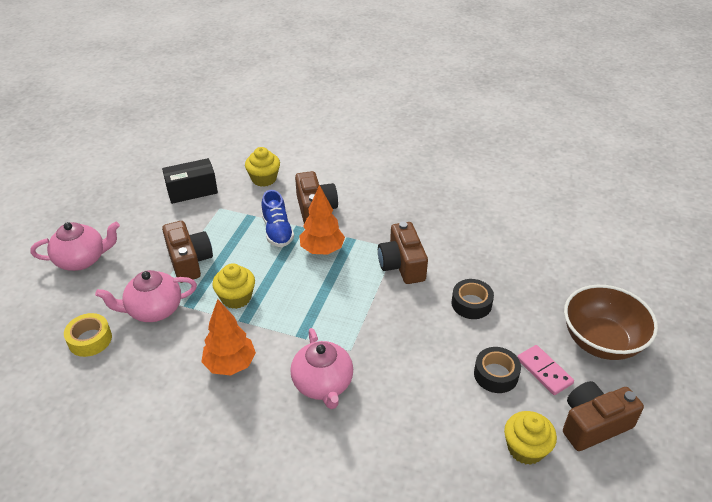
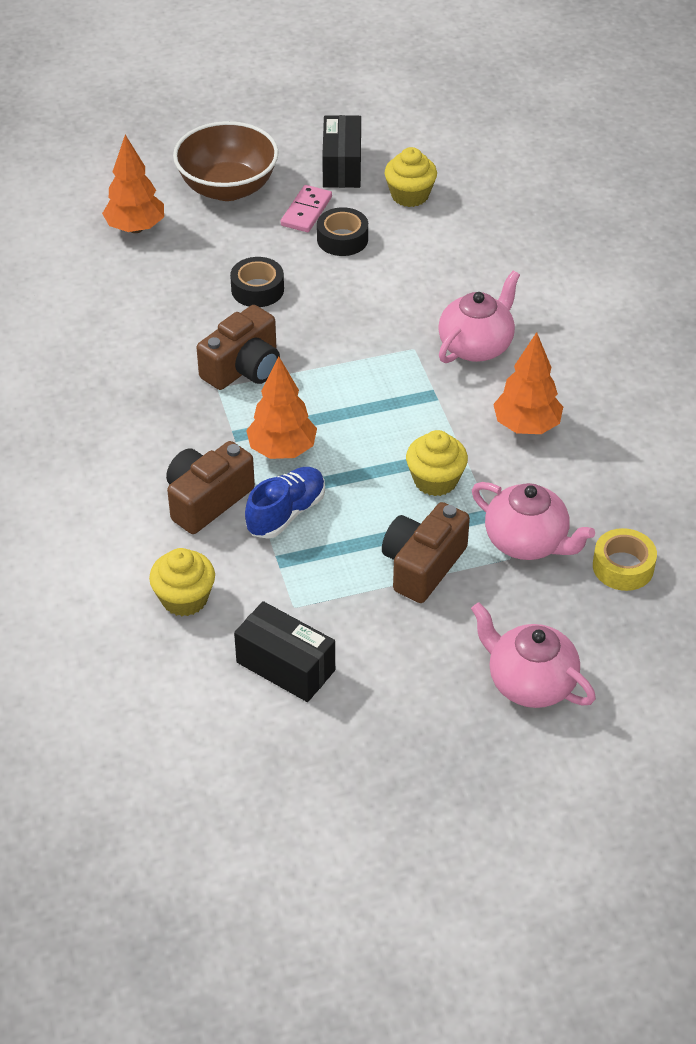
camera: 125 degrees left, 5 degrees up
brown camera [563,381,644,451] -> black box [322,115,361,188]
none -> orange tree [102,135,164,233]

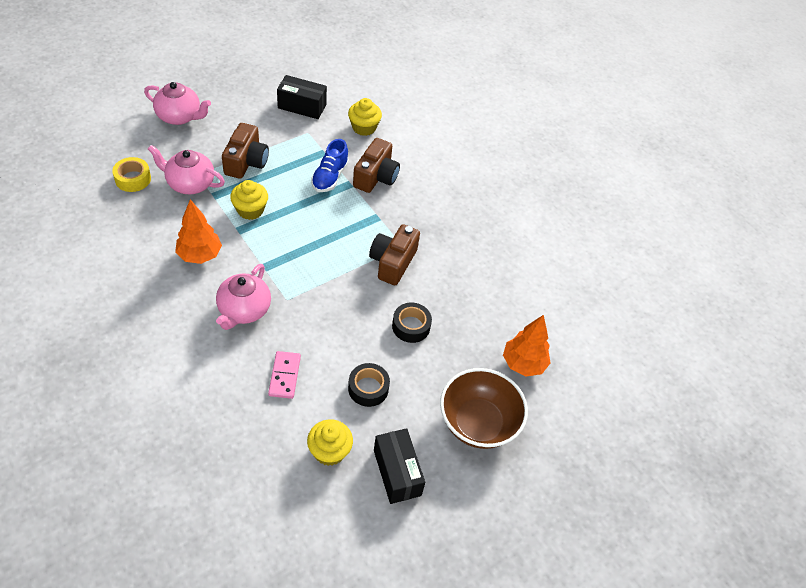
camera: 155 degrees right, 5 degrees up
orange tree [246,356,317,459] -> none
pink domino [281,185,332,232] -> pink domino moved to [268,351,301,399]

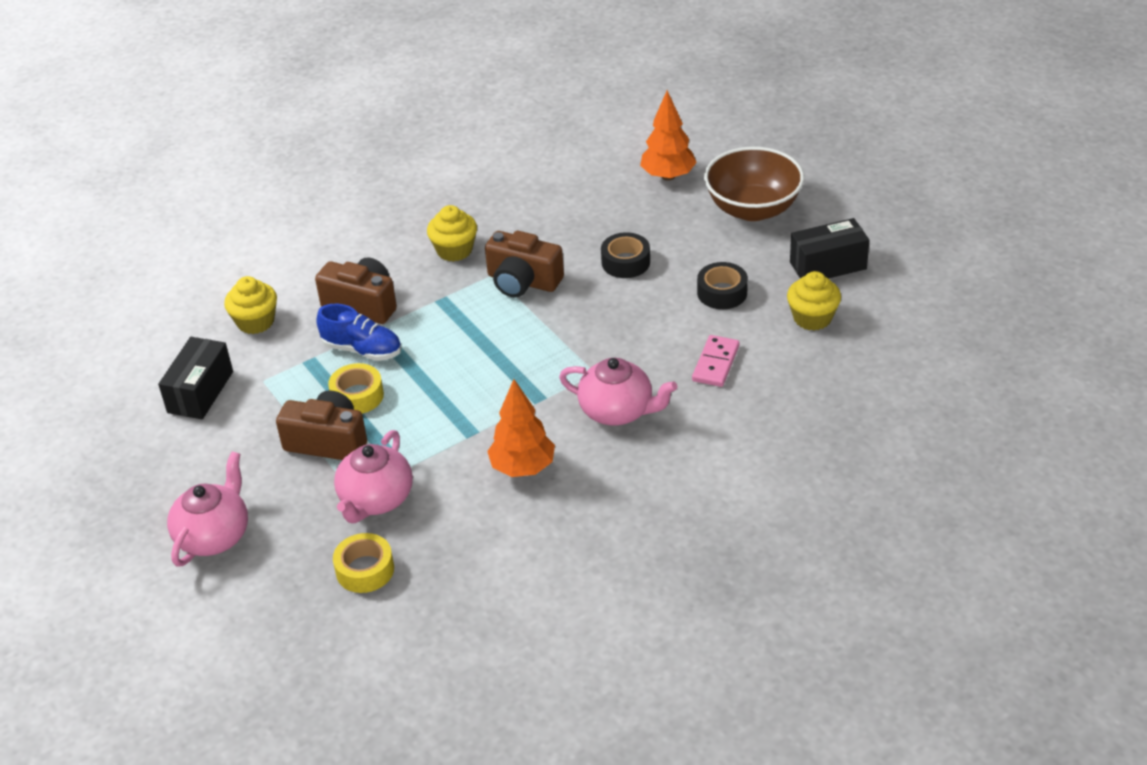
camera: 80 degrees left, 10 degrees down
yellow cupcake [230,180,268,220] -> yellow cupcake moved to [427,205,477,262]
pink domino [268,351,301,399] -> pink domino turned 75 degrees counterclockwise [692,335,740,387]
none -> yellow tape [328,363,384,414]

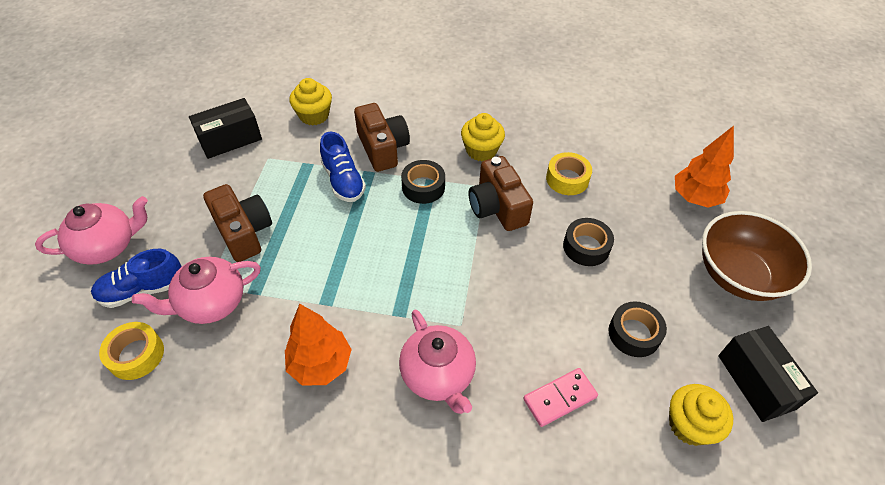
camera: 40 degrees right, 10 degrees up
yellow tape [328,363,384,414] -> yellow tape moved to [546,152,592,195]
black box [790,218,869,279] -> black box turned 45 degrees clockwise [718,326,818,422]
none -> blue shoe [91,249,182,308]
none -> black tape [401,160,445,204]

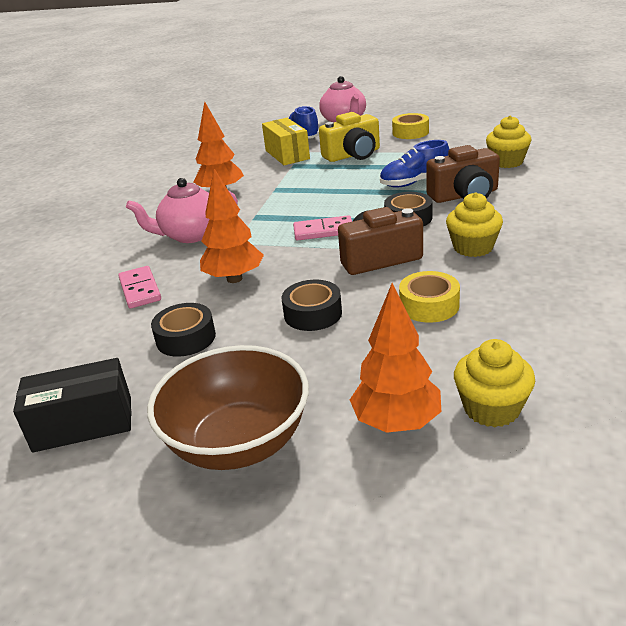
camera: 100 degrees right, 20 degrees down
yellow tape [99,322,164,380] -> yellow tape moved to [392,113,429,139]
pink teapot [132,257,261,324] -> yellow box [262,118,310,165]
black box [189,98,262,159] -> none
brown camera [203,184,272,262] -> yellow camera [319,112,380,162]
yellow cupcake [669,384,733,446] -> yellow cupcake moved to [454,339,535,427]
none -> orange tree [200,168,264,283]
none -> pink domino [293,215,352,241]

